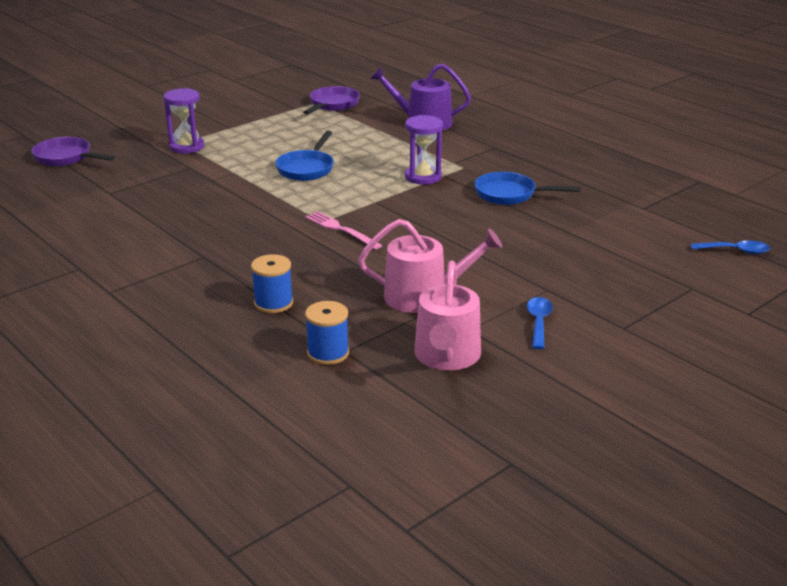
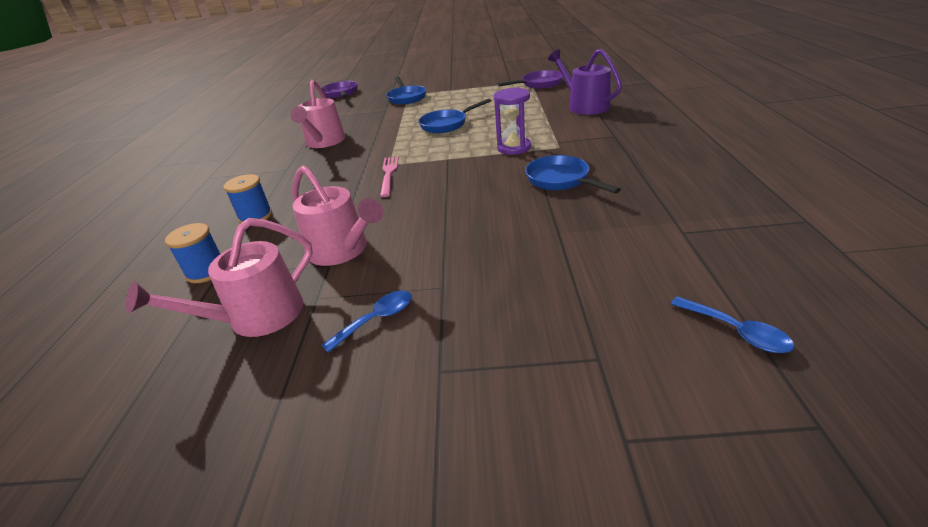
camera: 45 degrees right, 5 degrees up
purple hourglass [163,88,204,154] -> blue pan [386,76,426,104]
none -> pink watering can [291,80,346,148]

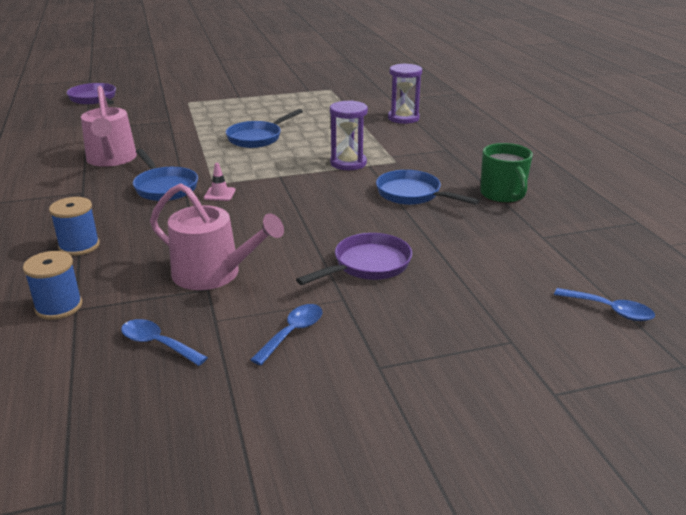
camera: 20 degrees left, 5 degrees down
pink watering can [126,218,313,337] -> blue spoon [121,319,208,366]
pink fork [380,156,399,197] -> pink traffic cone [204,163,236,201]
blue pan [386,76,426,104] -> blue pan moved to [133,149,198,201]
purple pan [498,70,563,89] -> purple pan moved to [296,233,412,285]
purple watering can [548,49,622,115] -> purple hourglass [388,63,422,124]
none -> green mug [480,143,533,203]

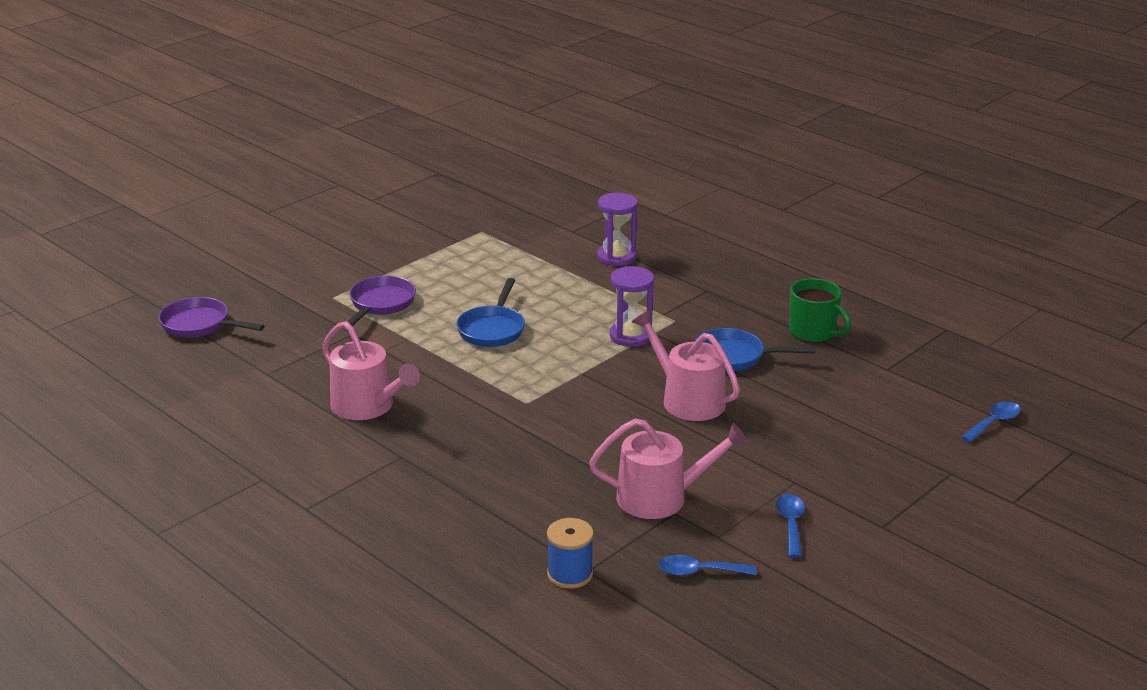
camera: 30 degrees left, 0 degrees up
blue spool [49,197,100,256] -> none
blue pan [133,149,198,201] -> none
pink traffic cone [204,163,236,201] -> none
purple pan [296,233,412,285] -> purple pan moved to [347,276,416,326]
blue spoon [554,288,655,321] -> blue spoon turned 45 degrees counterclockwise [961,401,1021,442]
none -> pink watering can [632,310,740,421]

